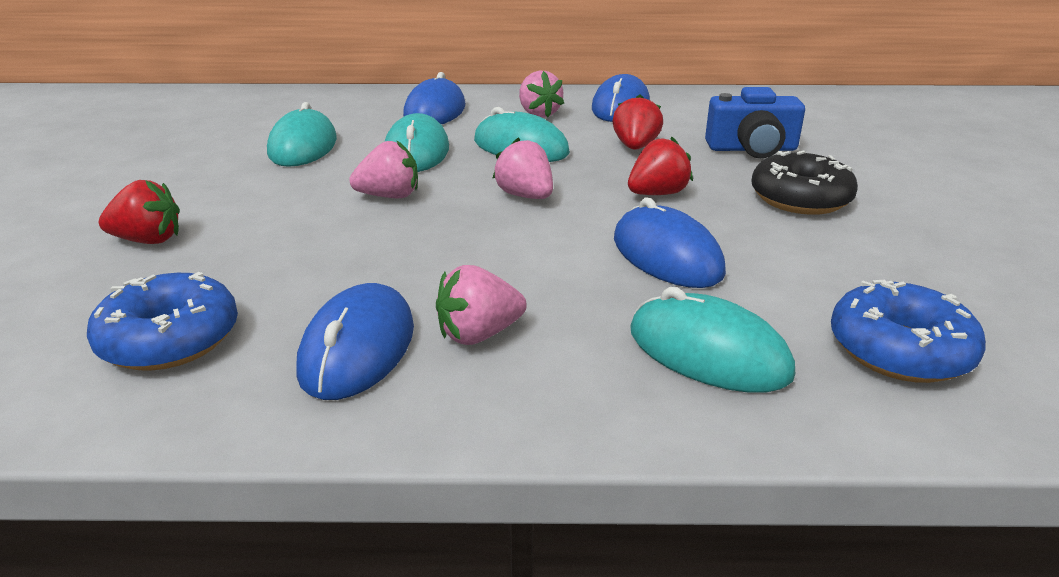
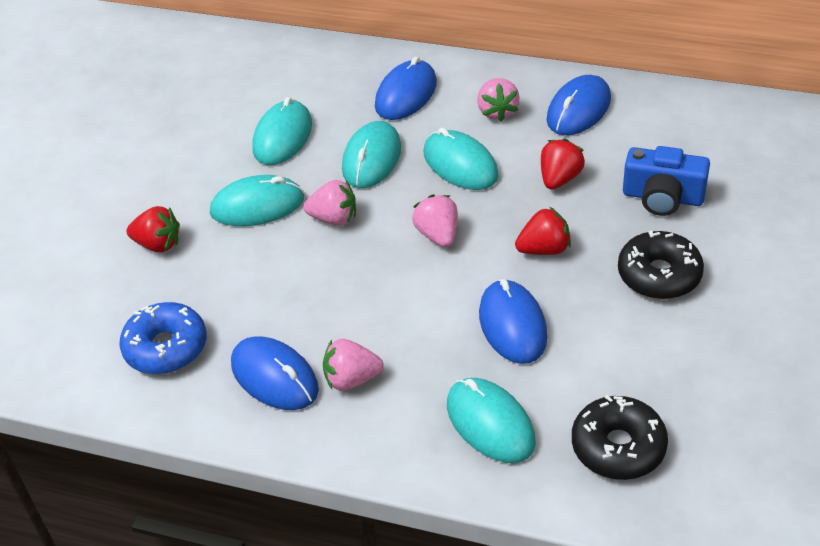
camera: 20 degrees right, 15 degrees up
blue mouse [296,283,414,400] -> blue mouse turned 75 degrees counterclockwise [231,336,319,410]
blue donut [831,280,986,383] -> black donut [572,395,668,480]
none -> turquoise mouse [210,175,304,226]

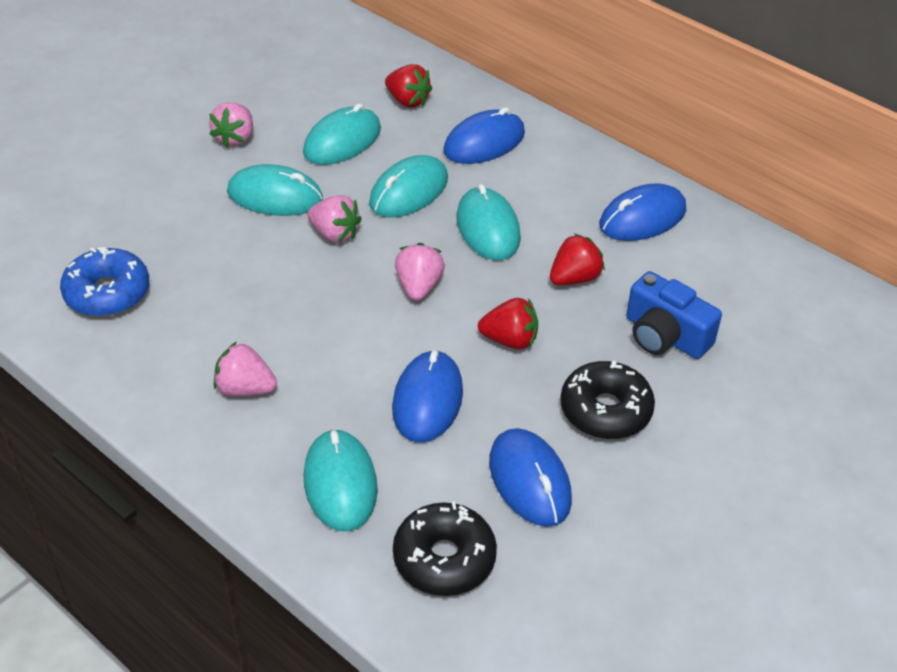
camera: 20 degrees right, 0 degrees up
red strawberry [127,206,180,252] -> red strawberry moved to [385,64,432,107]
blue mouse [231,336,319,410] -> blue mouse moved to [489,428,572,527]
pink strawberry [477,78,520,122] -> pink strawberry moved to [209,102,253,148]

